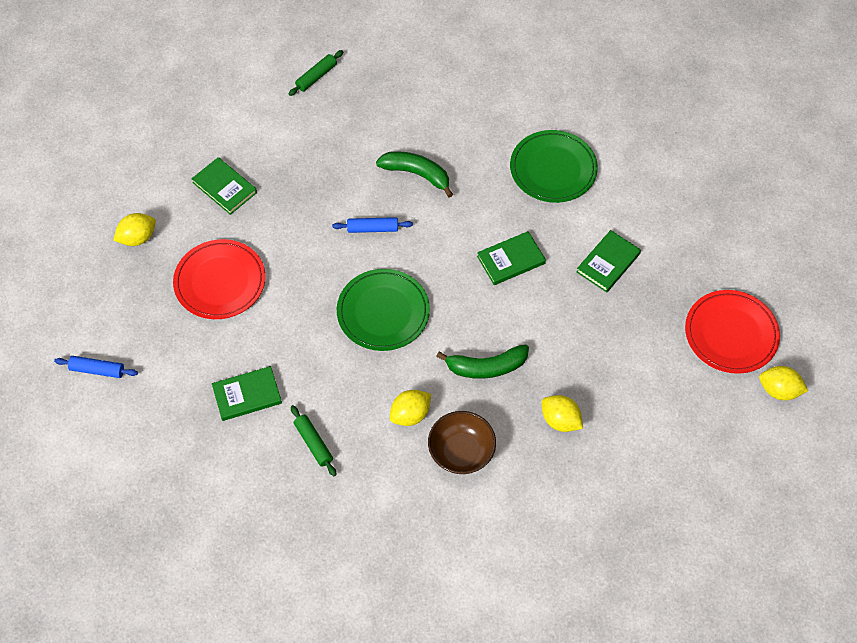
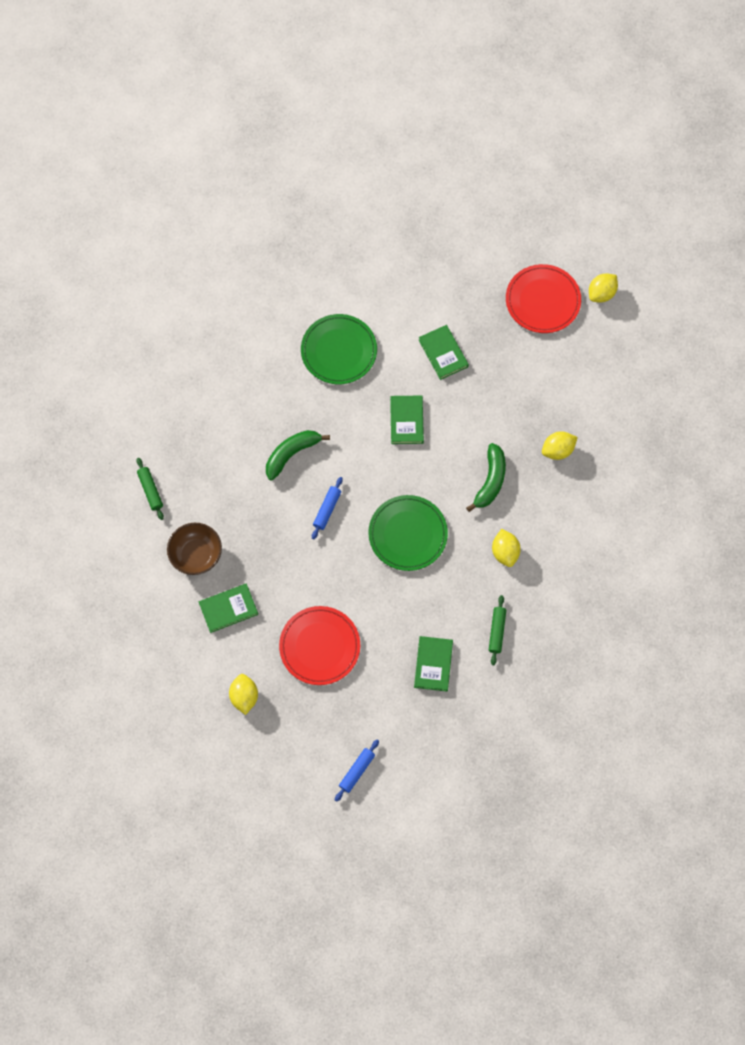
camera: 65 degrees left, 10 degrees up
green rolling pin [291,405,336,476] -> green rolling pin turned 75 degrees counterclockwise [489,595,506,665]
brown bowl [428,411,496,474] -> brown bowl moved to [167,523,222,575]

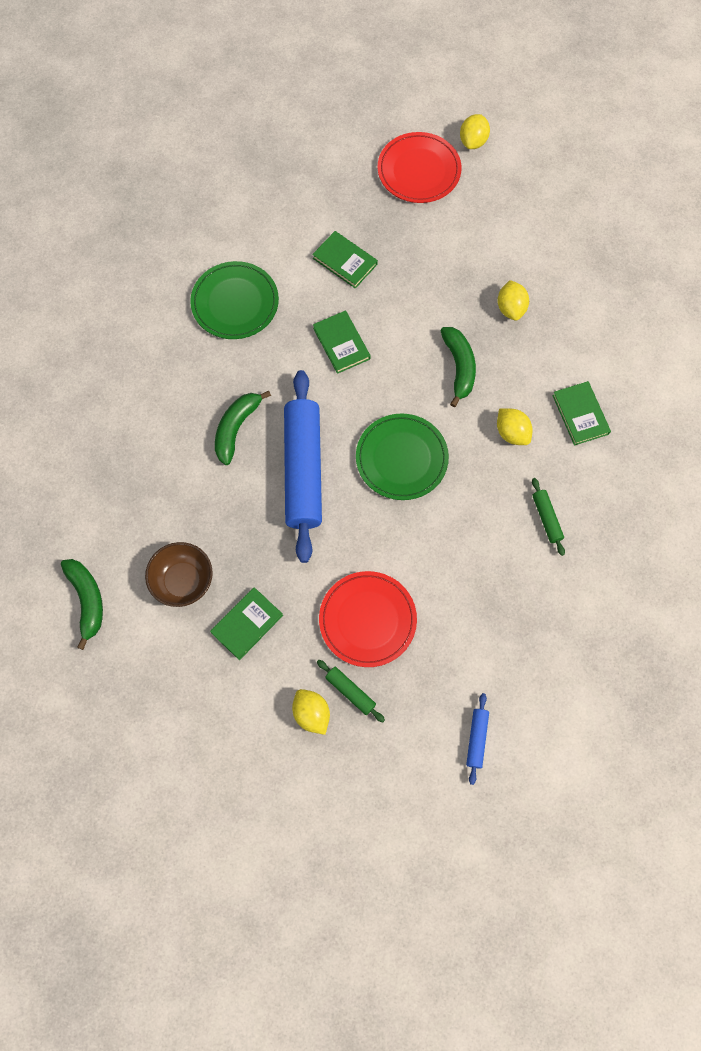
camera: 25 degrees left, 0 degrees up
green rolling pin [136,458,164,520] -> green rolling pin moved to [317,660,385,723]
blue rolling pin [312,477,343,539] -> blue rolling pin [284,370,322,563], size x2.42
green book [414,636,453,692] -> green book moved to [552,381,611,446]
yellow lemon [542,431,578,460] -> yellow lemon turned 45 degrees counterclockwise [497,280,529,321]
none -> green banana [61,559,103,650]

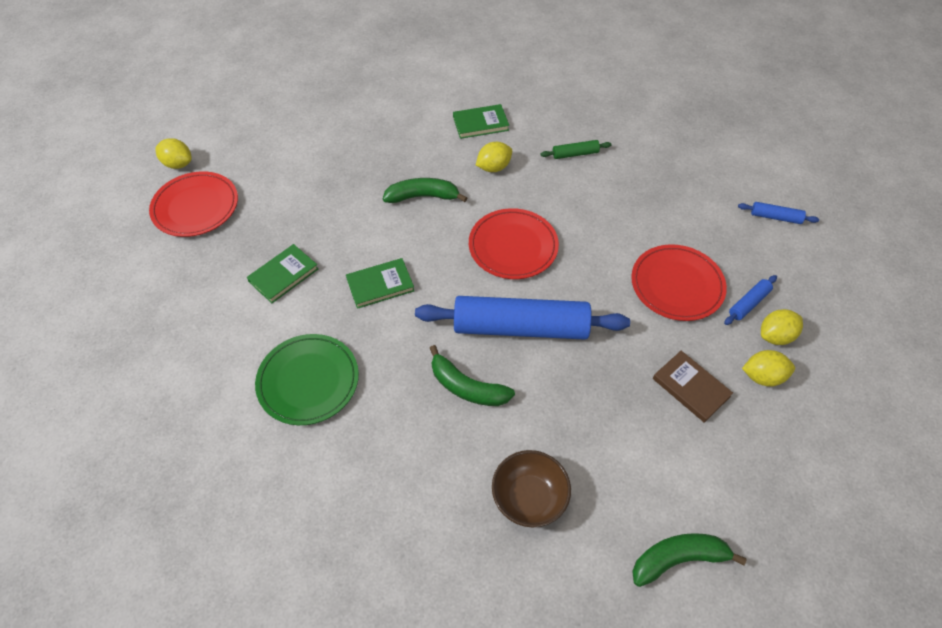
camera: 85 degrees left, 15 degrees down
brown bowl [145,542,213,607] -> brown bowl moved to [492,450,571,528]
green book [210,587,283,660] -> brown book [653,351,733,423]
green rolling pin [317,660,385,723] -> blue rolling pin [724,275,777,325]
green plate [356,414,449,500] -> red plate [469,208,559,279]
yellow lemon [497,280,529,321] -> yellow lemon moved to [742,350,795,387]

